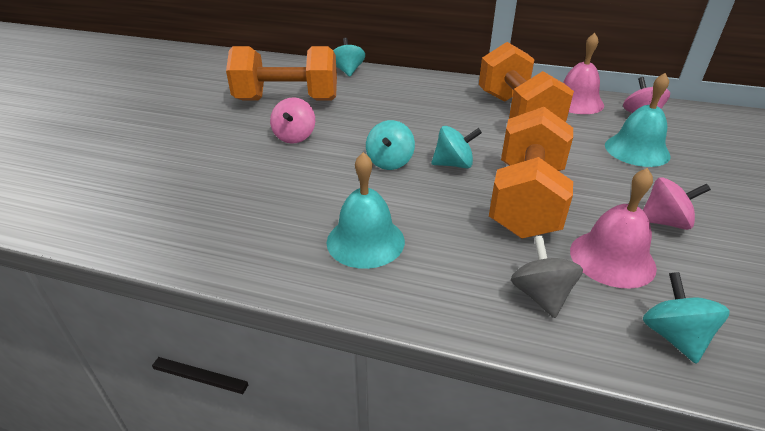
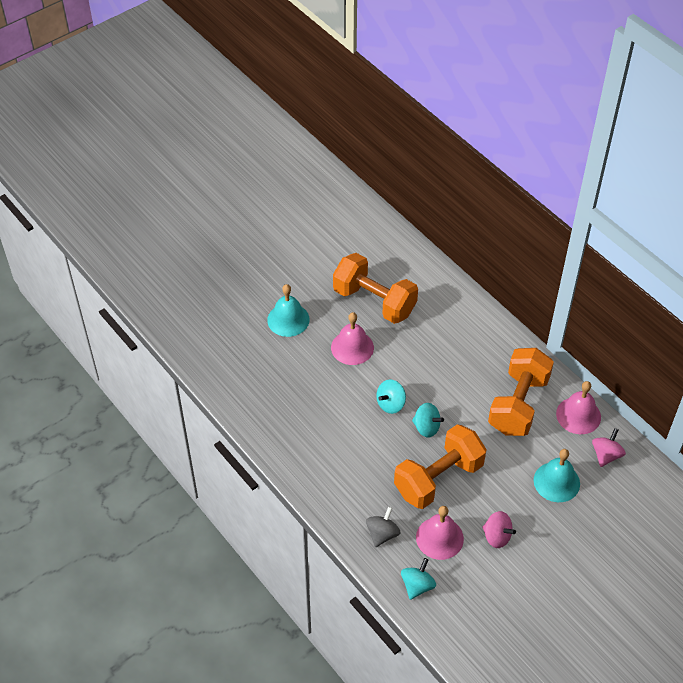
camera: 35 degrees right, 15 degrees up
pink spinning top [270,97,315,144] -> pink bell [331,312,374,365]
turquoise bell [326,152,405,269] -> turquoise bell moved to [267,284,310,337]
turquoise spinning top [333,38,365,77] -> none

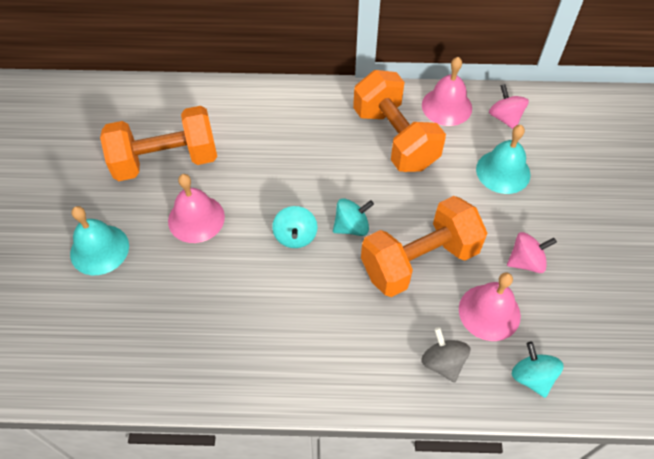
camera: 50 degrees left, 5 degrees up
orange dumbbell [394,424,487,509] -> orange dumbbell turned 60 degrees clockwise [361,196,487,297]

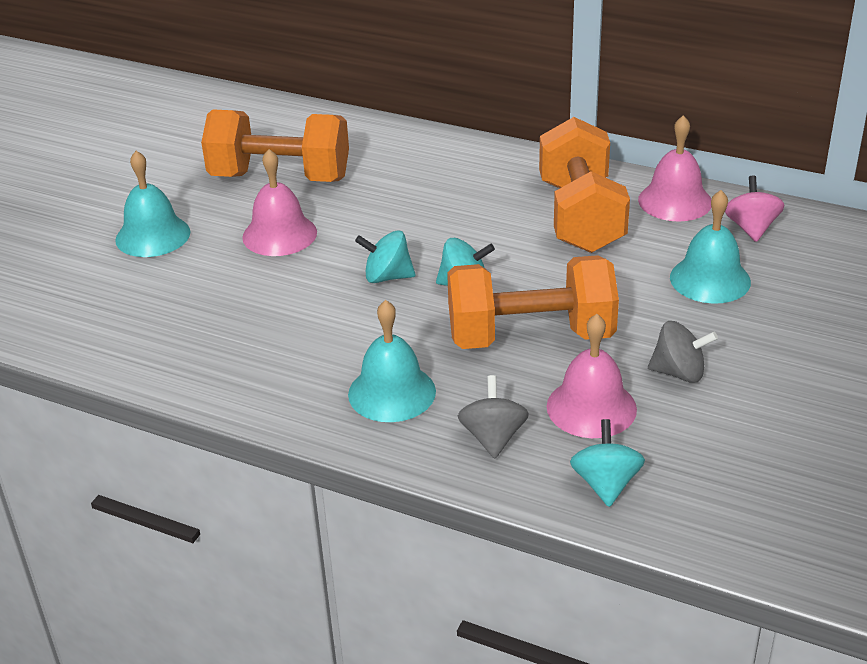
camera: 25 degrees right, 20 degrees down
turquoise spinning top [272,206,318,248] -> turquoise spinning top turned 75 degrees clockwise [355,230,416,283]
pink spinning top [507,232,557,273] -> grey spinning top [648,321,718,383]
none -> turquoise bell [348,300,436,422]

